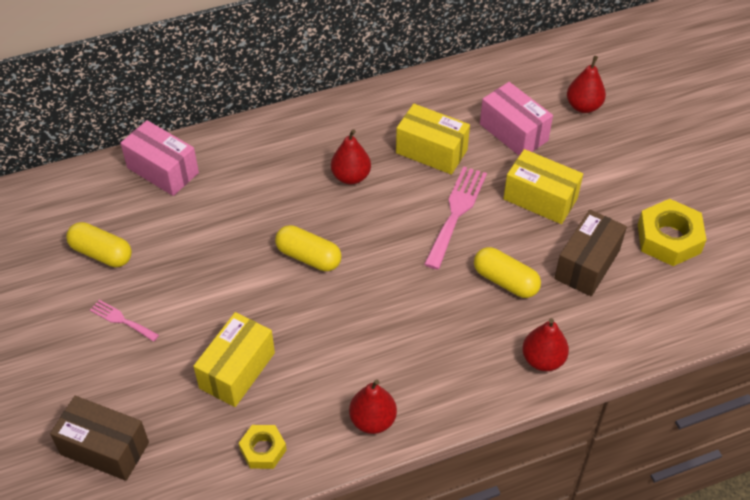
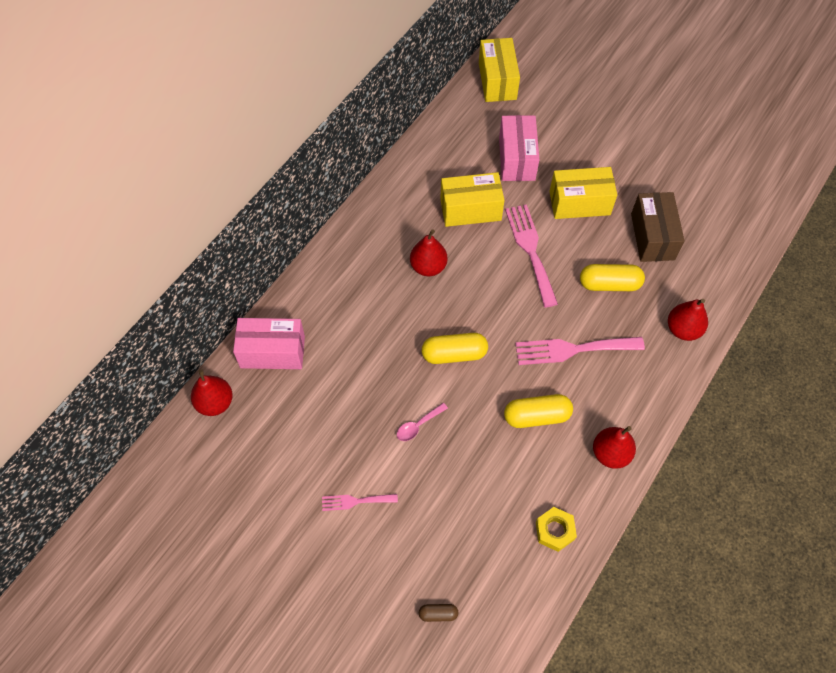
camera: 35 degrees left, 10 degrees up
brown box [50,396,149,481] -> brown capsule [419,604,458,622]
yellow capsule [66,222,132,267] -> yellow capsule moved to [504,394,573,428]
yellow box [193,312,275,407] -> yellow box moved to [479,38,520,102]
pink box [480,82,553,156] -> pink box turned 75 degrees clockwise [499,115,540,181]
red pear [567,56,606,113] -> red pear moved to [191,369,233,416]
yellow nut [638,199,706,266] -> none
none -> pink spoon [397,403,448,441]
none -> pink fork [515,337,645,365]

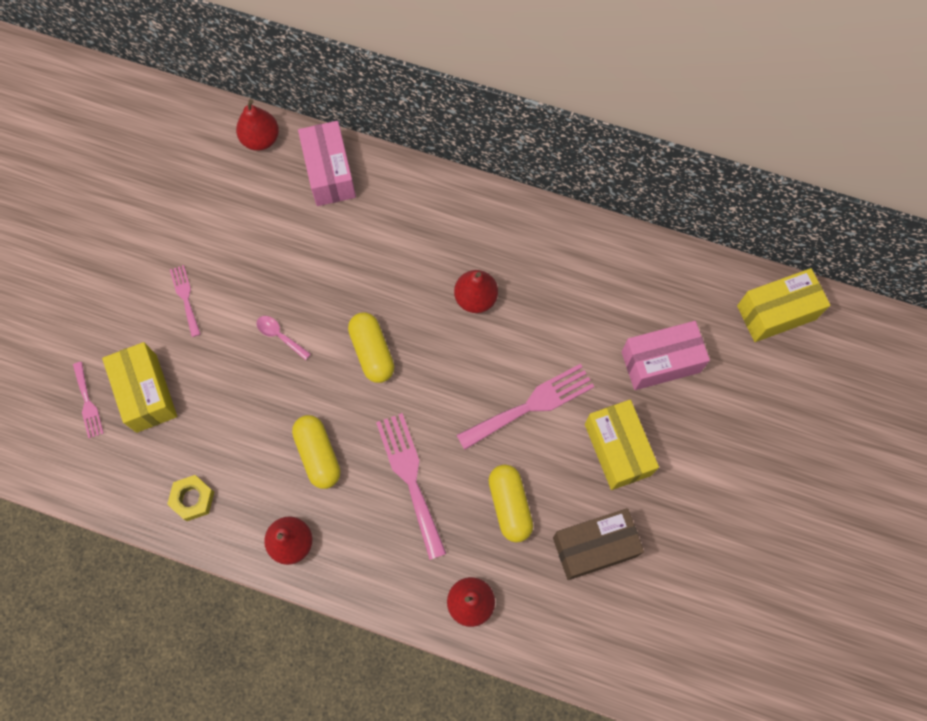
camera: 75 degrees right, 10 degrees up
brown capsule [419,604,458,622] -> pink fork [73,362,104,438]
yellow box [440,172,505,227] -> yellow box moved to [102,342,177,433]

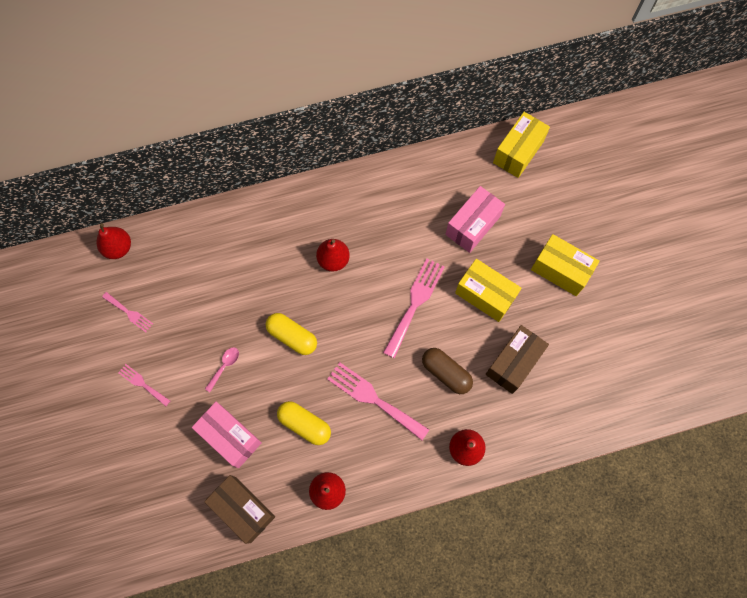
camera: 35 degrees left, 0 degrees up
pink fork [73,362,104,438] -> pink fork moved to [102,292,153,332]
yellow box [102,342,177,433] -> yellow box moved to [531,234,600,296]
yellow nut [167,475,214,521] -> brown box [204,475,275,544]
pink spoon [257,316,311,360] -> pink spoon turned 120 degrees clockwise [205,347,239,392]
pink box [298,121,356,206] -> pink box moved to [192,402,262,469]
yellow capsule [489,465,533,542] -> brown capsule [422,348,473,394]

